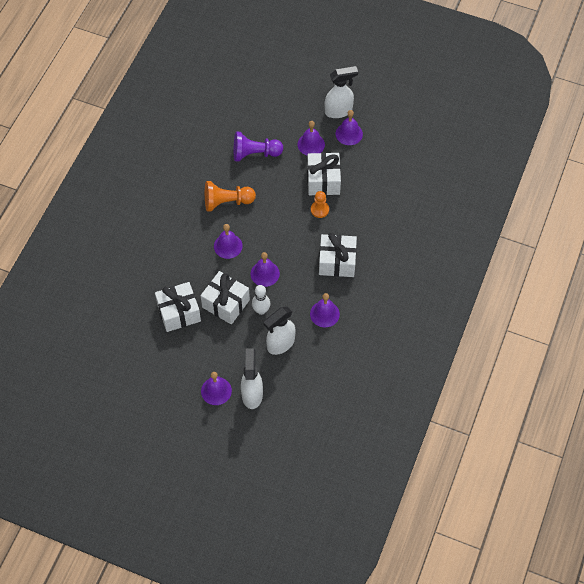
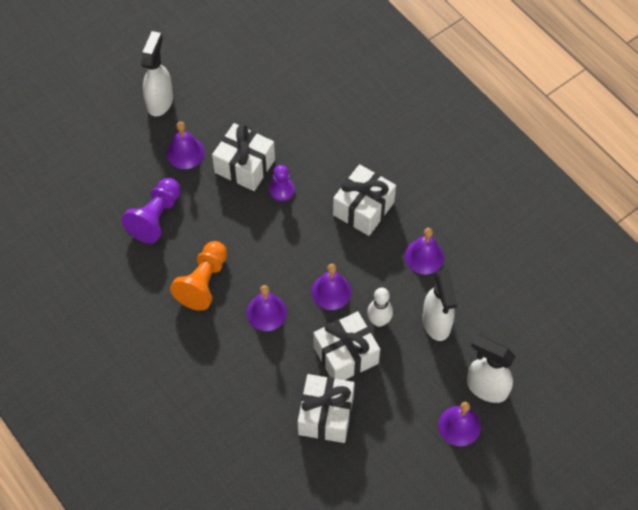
camera: 60 degrees left, 0 degrees up
orange pawn [311,191,329,218] -> purple pawn [269,165,295,201]
purple bell [336,110,363,145] -> none

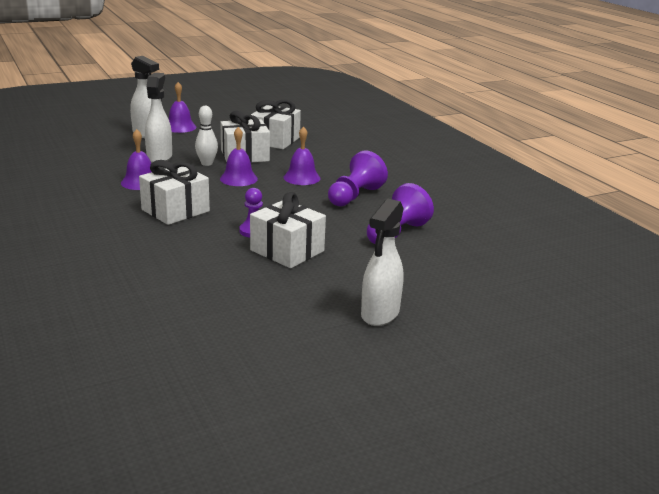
camera: 170 degrees left, 35 degrees down
purple bell [167,122,205,169] -> none
orange pawn [170,241,227,311] -> purple pawn [328,151,388,207]

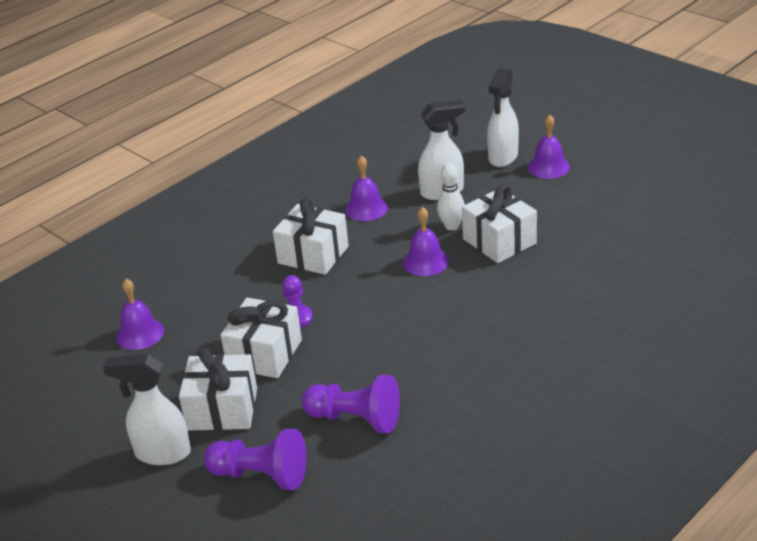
camera: 75 degrees right, 10 degrees up
white gift [250,100,301,149] -> white gift moved to [179,347,257,431]
purple bell [284,126,320,185] -> purple bell moved to [116,279,164,350]
purple pawn [328,151,388,207] -> purple pawn moved to [204,429,307,490]

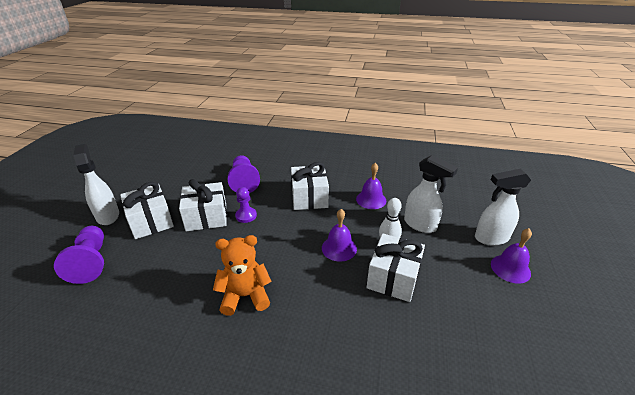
camera: 55 degrees right, 0 degrees up
purple bell [116,279,164,350] -> none
purple pawn [302,375,400,434] -> purple pawn moved to [228,155,260,193]
none -> orange teddy bear [213,235,272,316]

